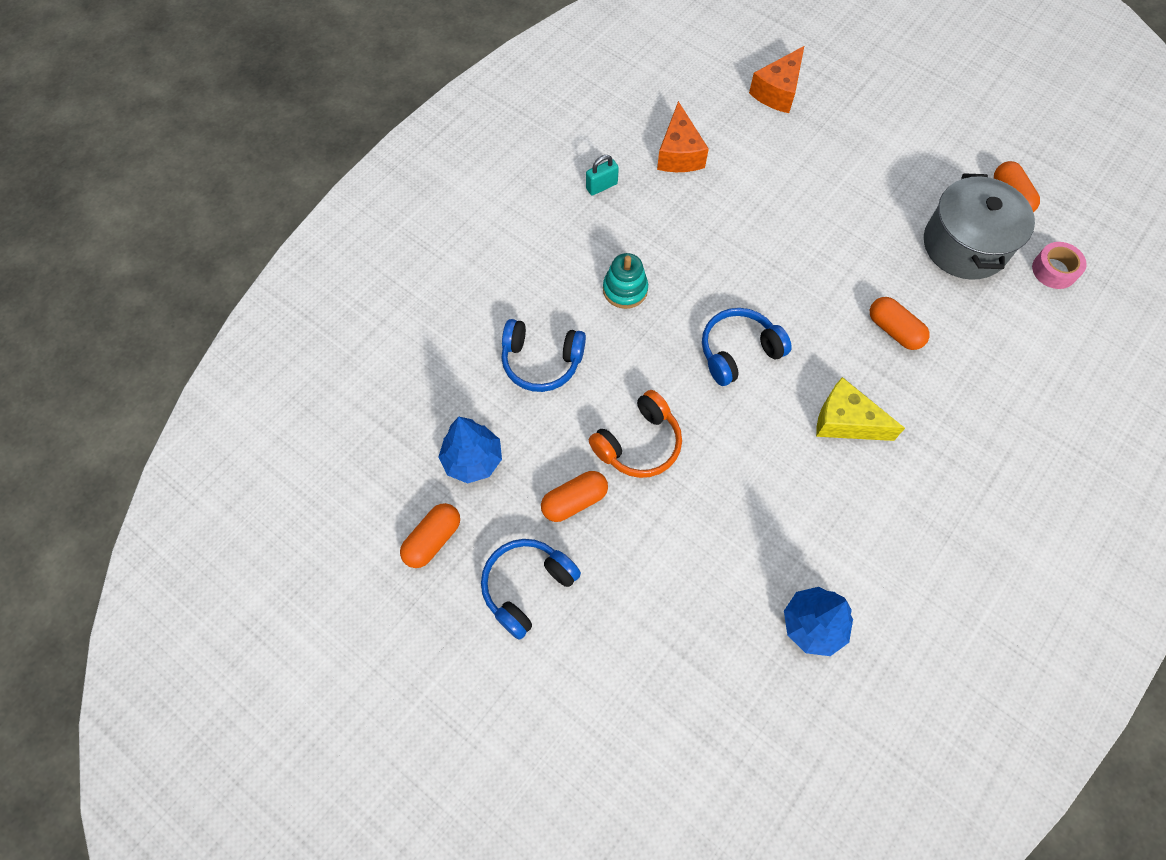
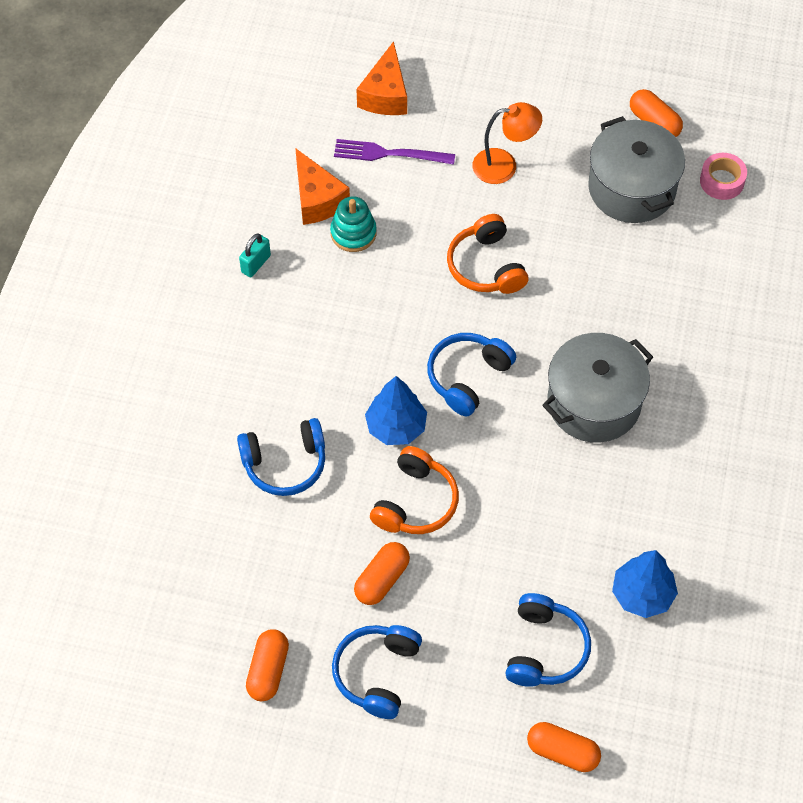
camera: 25 degrees left, 5 degrees down
blue tree [439,417,502,483] -> blue tree moved to [365,376,427,445]
turquoise stacking toy [603,253,648,309] -> turquoise stacking toy moved to [330,196,377,252]
yellow cheese [816,377,905,441] -> grey pot [542,333,653,443]
orange capsule [870,297,930,350] -> orange capsule moved to [527,722,601,772]
none -> purple fork [334,139,455,165]
none -> orange headphones [447,214,529,294]
none -> orange lamp [472,102,542,184]
none -> blue headphones [505,593,591,687]

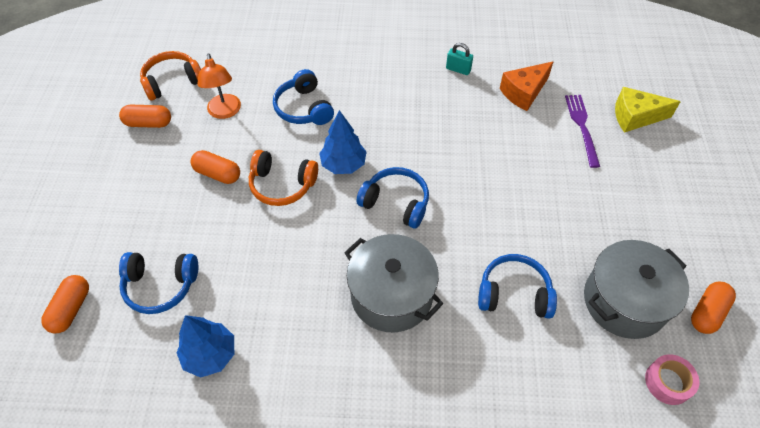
camera: 80 degrees right, 5 degrees down
turquoise stacking toy [330,196,377,252] -> none
blue headphones [332,625,422,719] -> blue headphones moved to [478,254,557,319]
orange cheese [357,41,407,115] -> yellow cheese [615,87,681,133]
orange headphones [447,214,529,294] -> orange headphones moved to [140,51,201,101]
orange lamp [472,102,542,184] -> orange lamp moved to [197,53,241,119]

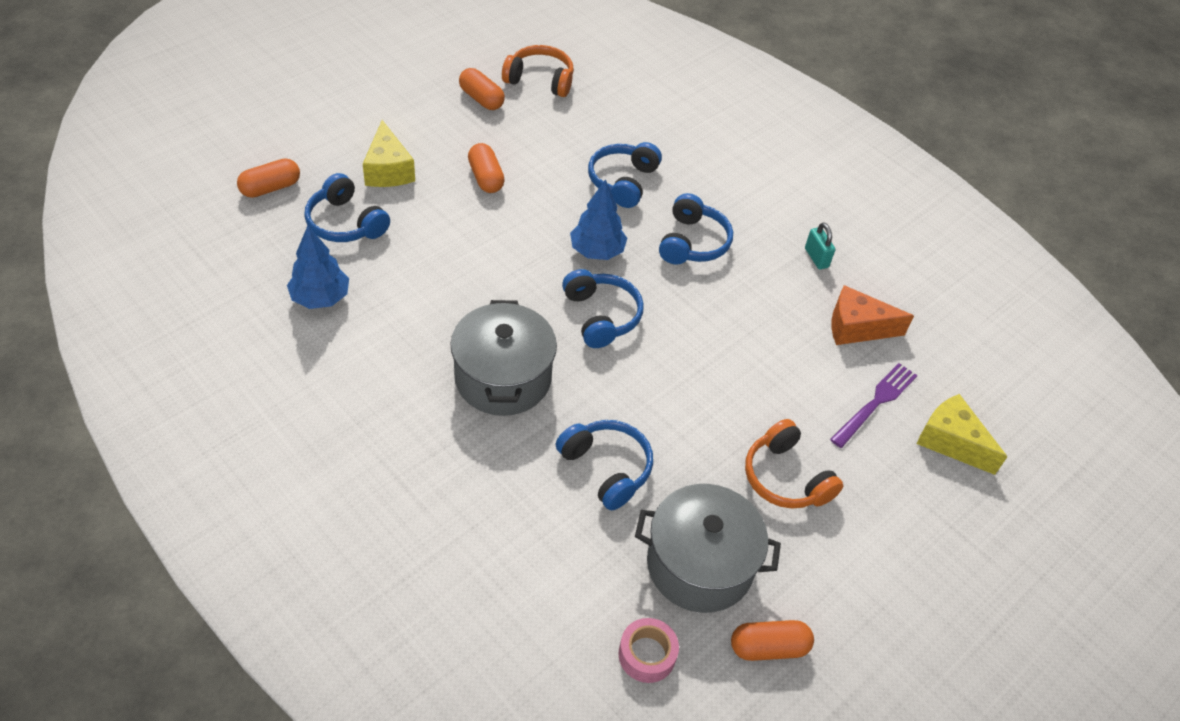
camera: 40 degrees right, 5 degrees down
orange lamp [197,53,241,119] -> none
orange headphones [249,150,318,206] -> orange headphones moved to [745,419,843,509]
none -> yellow cheese [363,120,415,187]
none -> blue headphones [659,193,733,264]

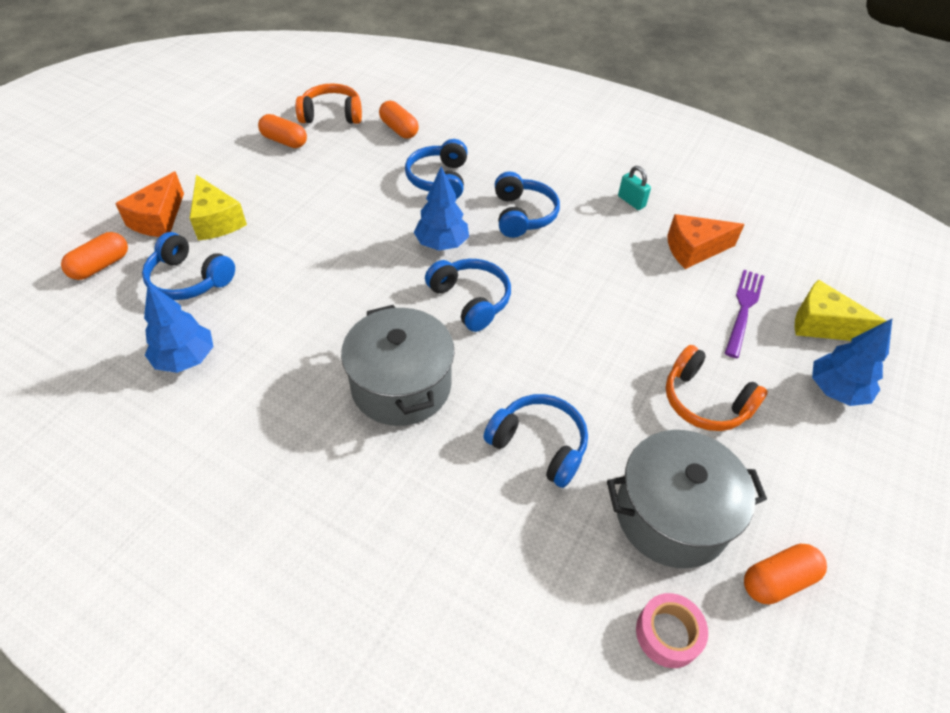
camera: 15 degrees left, 0 degrees up
orange capsule [468,143,505,193] -> orange capsule moved to [379,101,419,139]
none -> orange cheese [115,171,184,237]
none -> blue tree [812,319,892,406]

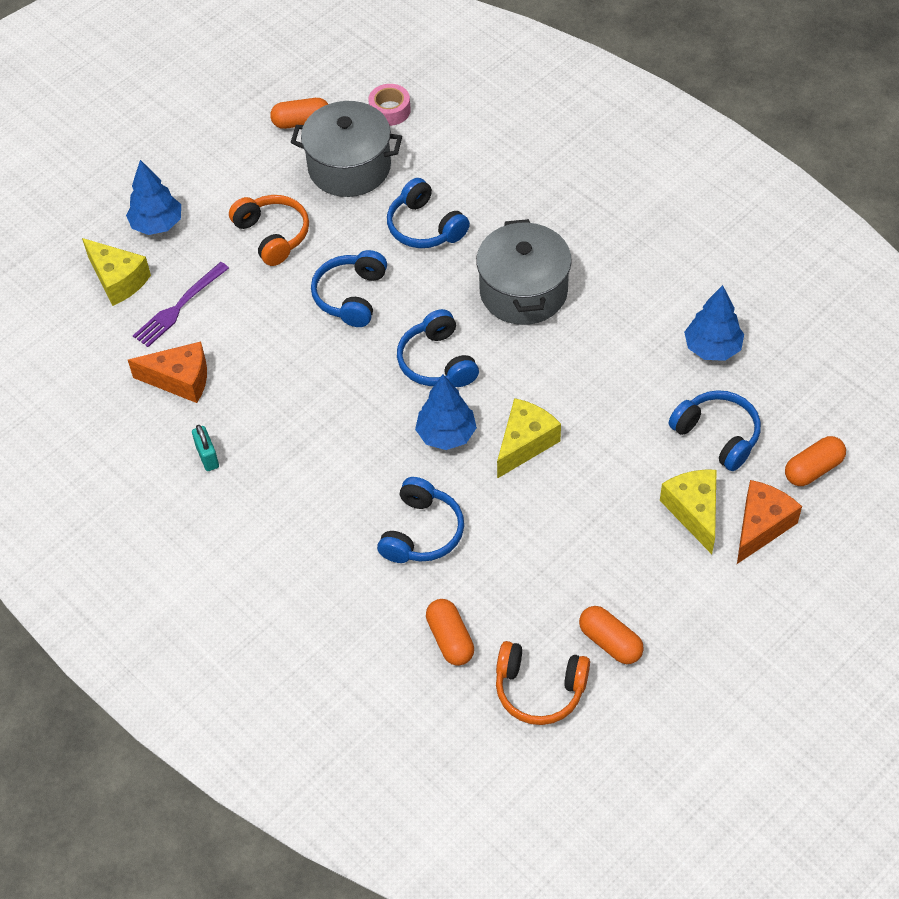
camera: 160 degrees left, 5 degrees up
blue headphones [495,171,560,238] -> blue headphones moved to [311,250,387,327]
none -> yellow cheese [497,398,561,479]

